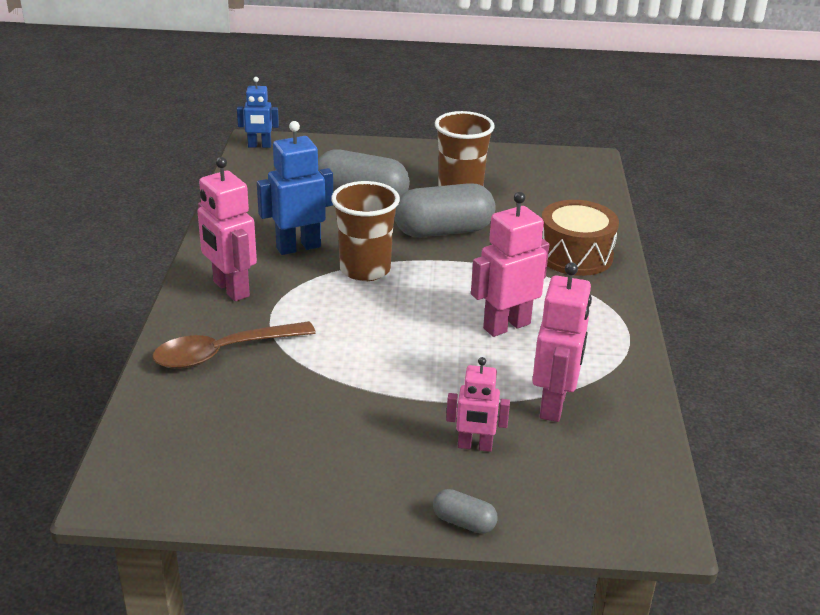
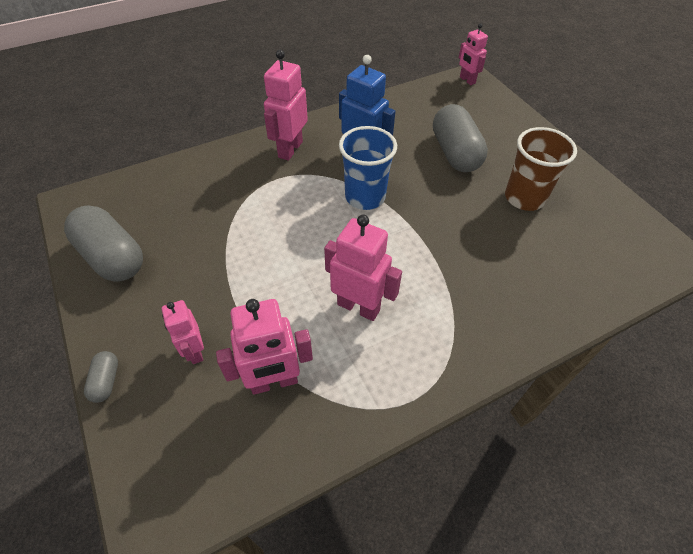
camera: 60 degrees right, 20 degrees up
brown spoon [152,321,316,369] -> none
blue robot [237,77,279,148] -> pink robot [459,23,488,85]
brown cup [331,181,400,281] -> blue cup [339,126,397,210]
grey capsule [395,183,496,238] -> grey capsule moved to [64,205,143,282]
brown drum [542,200,619,276] -> none

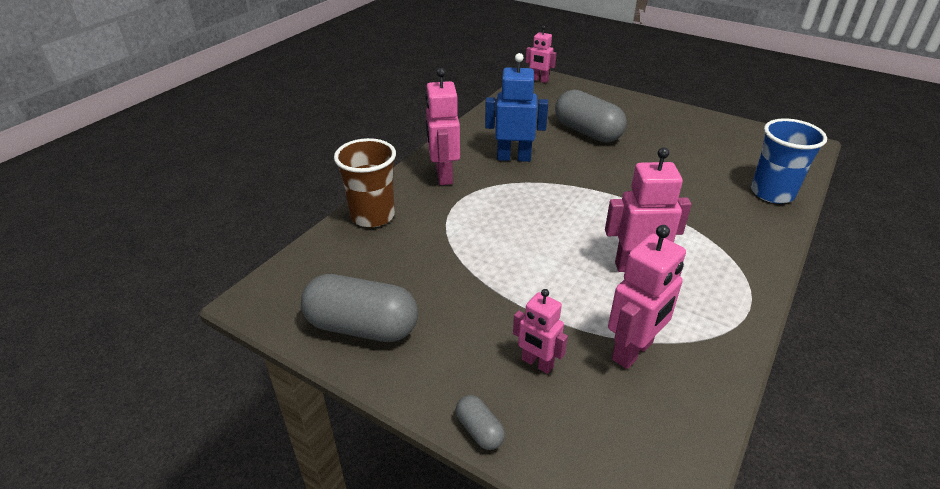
camera: 30 degrees left, 15 degrees down
blue cup [339,126,397,210] -> blue cup moved to [751,119,827,203]
brown cup [505,127,577,211] -> brown cup moved to [334,138,396,227]

